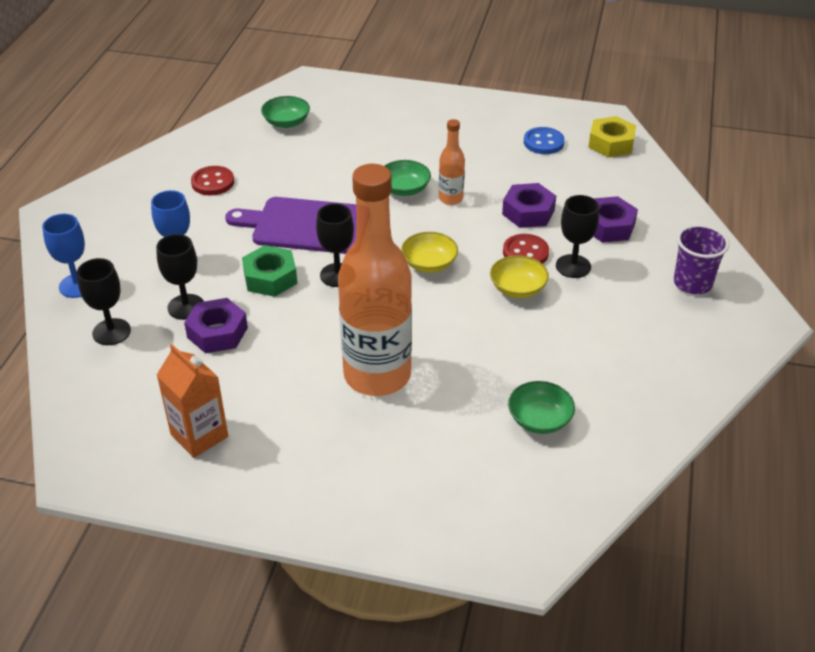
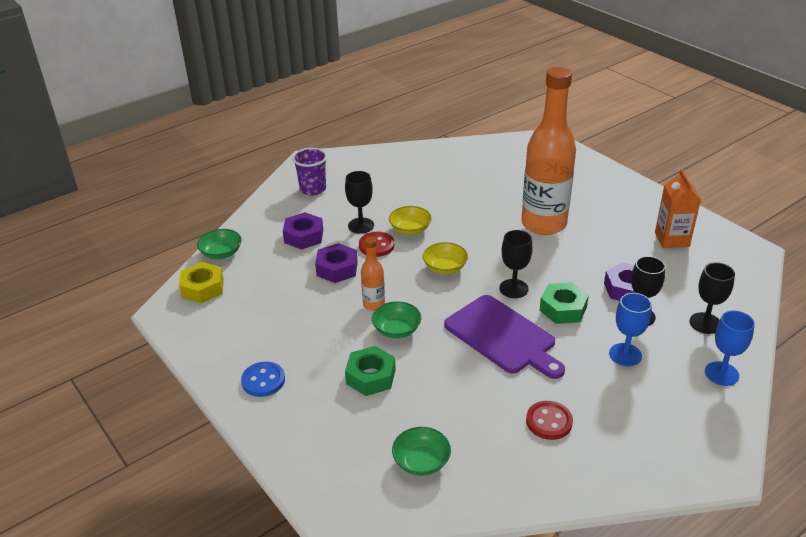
camera: 140 degrees left, 5 degrees down
green bowl [508,381,575,434] -> green bowl moved to [197,229,242,259]
blue button [524,127,565,154] -> blue button moved to [241,362,285,397]
none -> green nut [345,346,396,396]

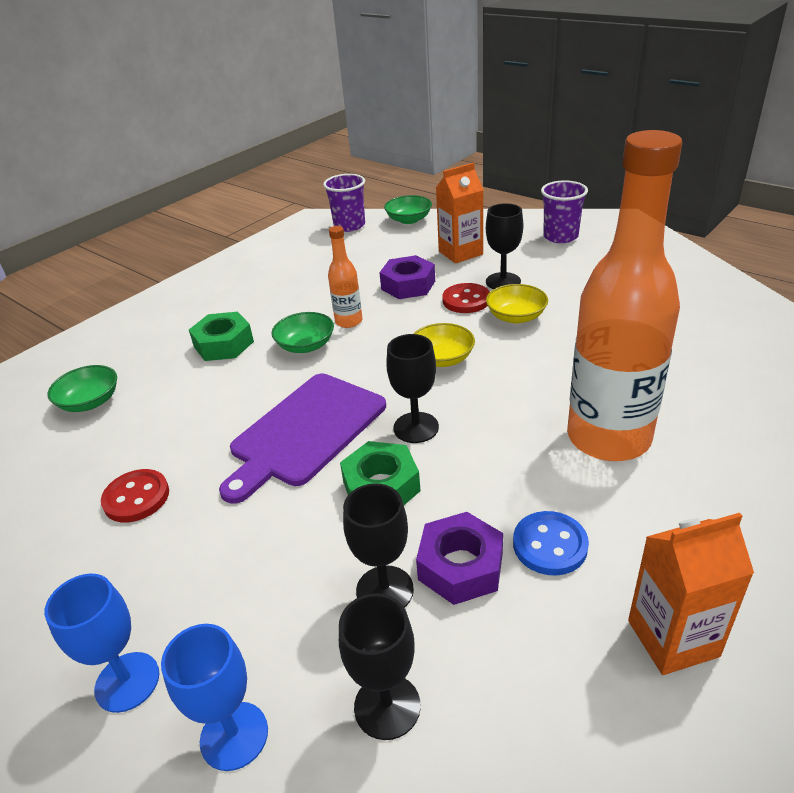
camera: 80 degrees right, 0 degrees up
yellow nut [179,262,224,303] -> purple cup [323,174,365,232]
blue button [241,362,285,397] -> blue button moved to [513,511,589,576]
purple nut [283,212,323,250] -> orange carton [436,163,484,264]
blue goblet [609,293,652,366] -> blue goblet moved to [44,574,159,713]

